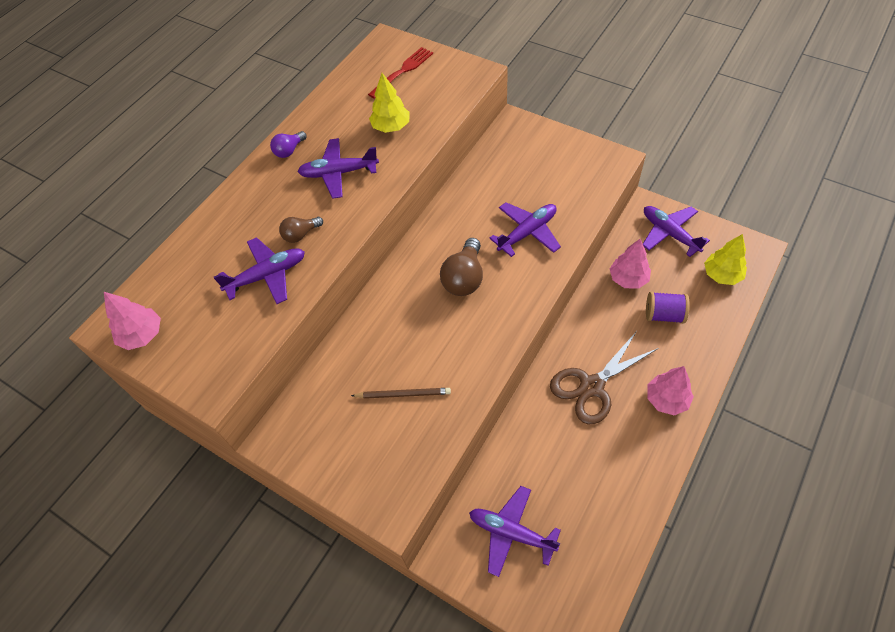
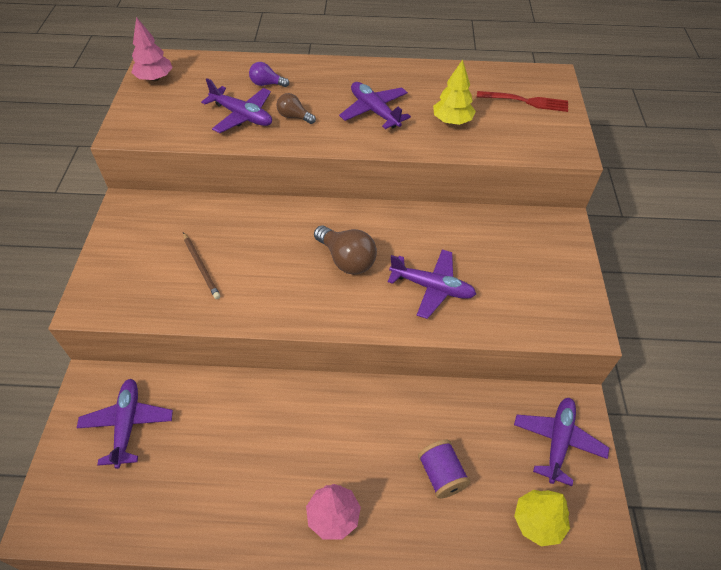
camera: 55 degrees right, 5 degrees down
purple light bulb [270,131,307,158] -> purple light bulb moved to [249,62,289,87]
brown light bulb [440,238,483,296] -> brown light bulb turned 120 degrees counterclockwise [314,226,377,275]
brown scissors [550,331,658,424] -> none
pink tree [610,239,651,289] -> none

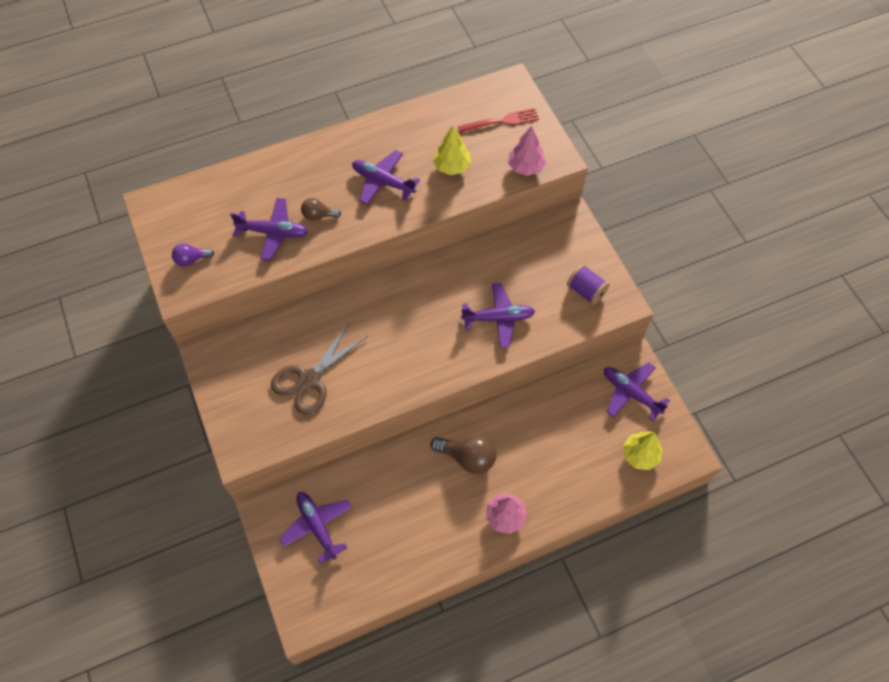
camera: 25 degrees left, 10 degrees up
pink tree [131,17,173,81] -> pink tree moved to [508,126,546,176]
brown pencil [183,232,220,299] -> brown scissors [271,322,368,415]
purple light bulb [249,62,289,87] -> purple light bulb moved to [172,244,214,266]
brown light bulb [314,226,377,275] -> brown light bulb moved to [430,435,496,474]
purple spool [418,440,470,499] -> purple spool moved to [567,264,610,305]
purple plane [514,398,609,486] -> purple plane turned 45 degrees counterclockwise [604,362,670,421]

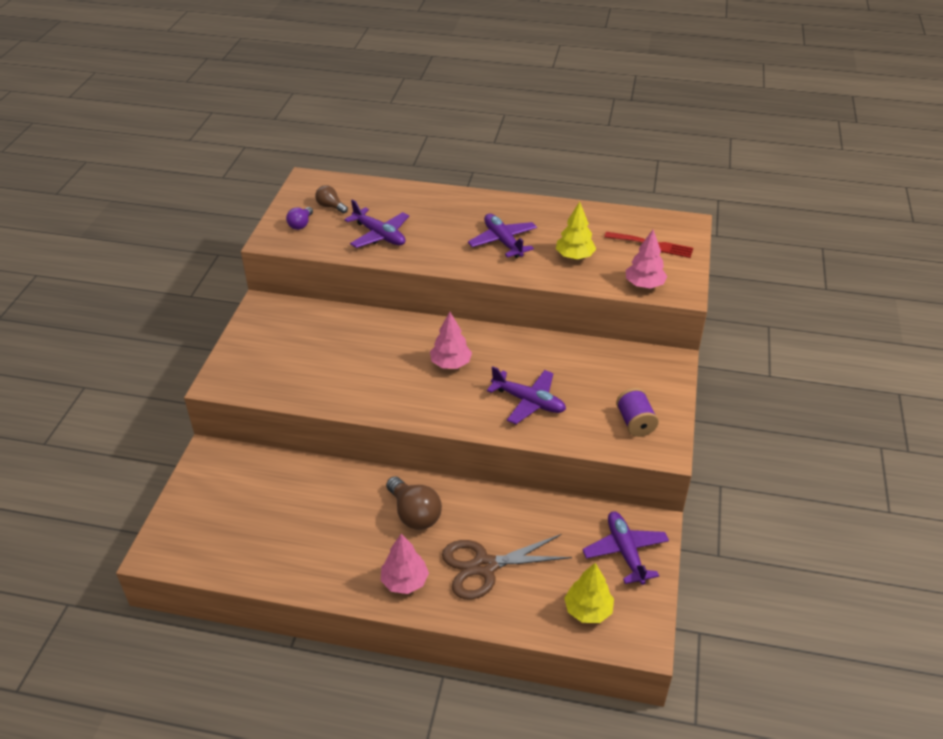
camera: 35 degrees right, 20 degrees down
purple light bulb [172,244,214,266] -> purple light bulb turned 90 degrees counterclockwise [286,207,313,230]
brown scissors [271,322,368,415] -> brown scissors moved to [442,534,572,599]
purple plane [279,492,352,564] -> none
brown light bulb [301,198,341,220] -> brown light bulb moved to [315,185,348,213]
none -> pink tree [430,312,472,369]

